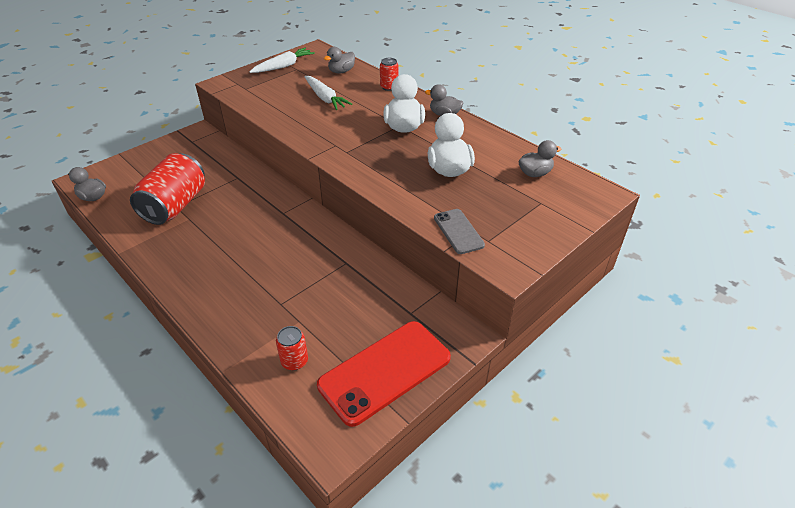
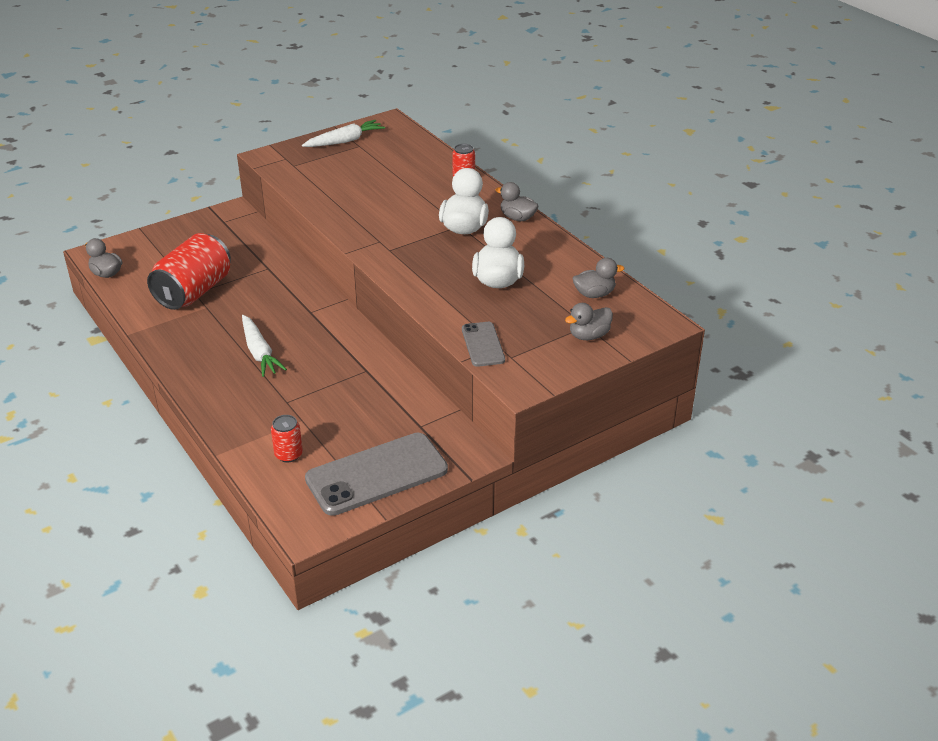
camera: 10 degrees right, 5 degrees down
white carrot [304,76,352,110] -> white carrot moved to [242,315,287,377]
red phone [317,321,451,427] -> grey phone [305,433,448,516]
grey duck [324,47,355,73] -> grey duck moved to [565,303,613,340]

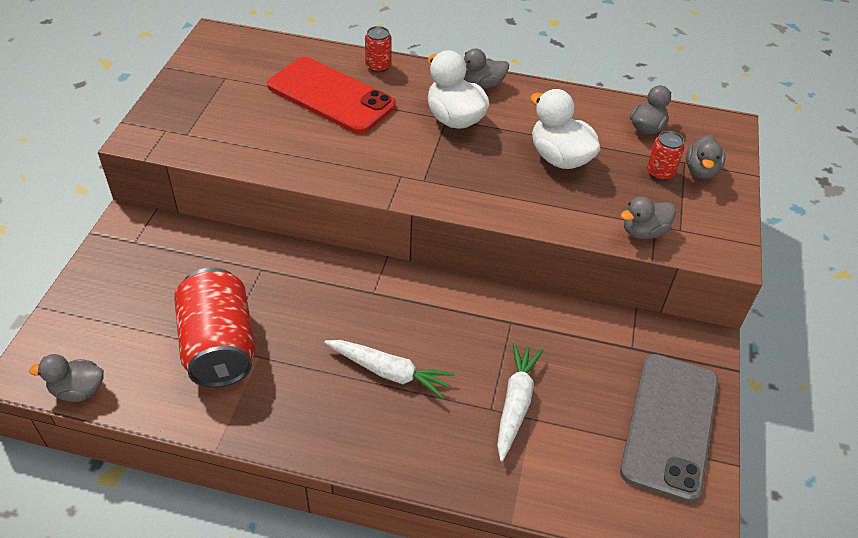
camera: 45 degrees left, 10 degrees up
red can [271,415,303,462] -> red can moved to [647,131,685,181]
white carrot [302,120,385,147] -> white carrot moved to [497,342,544,461]
grey phone [462,322,505,367] -> grey duck [621,197,676,239]
none -> red phone [267,57,396,134]

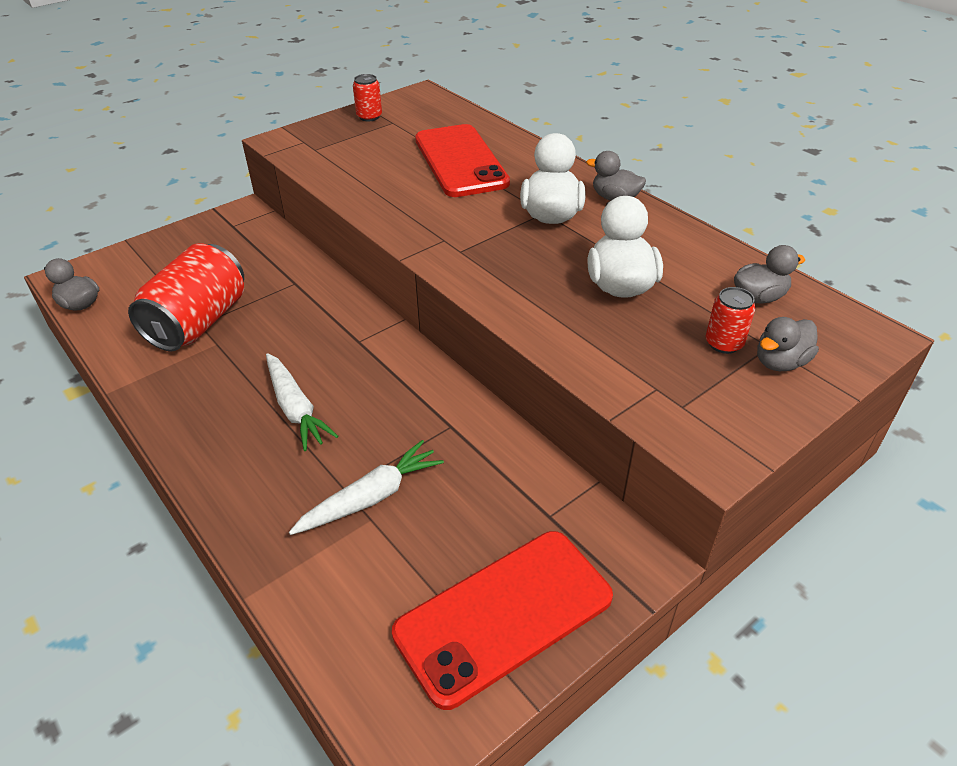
camera: 40 degrees right, 5 degrees down
red can [365,26,392,73] -> red can moved to [353,74,382,121]
grey phone [620,354,718,503] -> red phone [392,531,613,710]
grey duck [621,197,676,239] -> none

